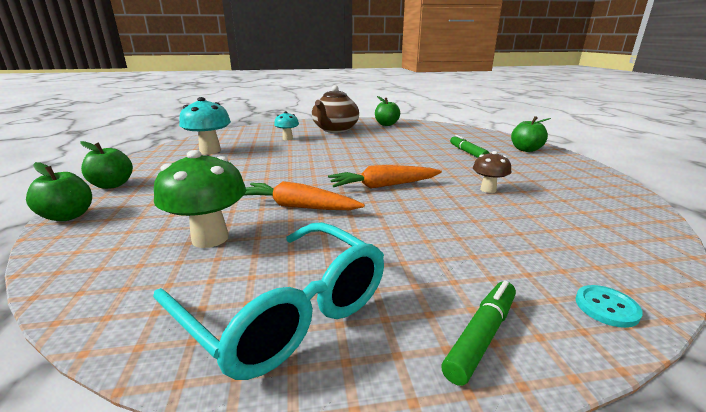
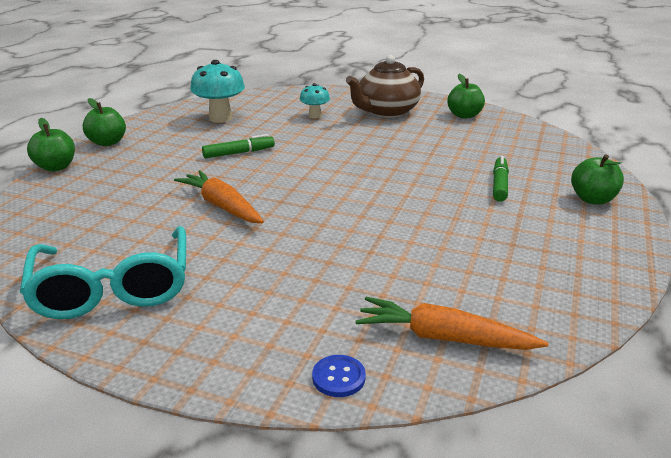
camera: 30 degrees right, 5 degrees up
green mushroom [154,150,246,248] -> none
orange carrot [328,165,442,189] -> orange carrot moved to [356,297,549,350]
green marker [441,280,516,386] -> green marker moved to [202,134,275,158]
brown mushroom [473,151,511,193] -> none
turquoise button [575,285,643,328] -> blue button [312,355,366,397]

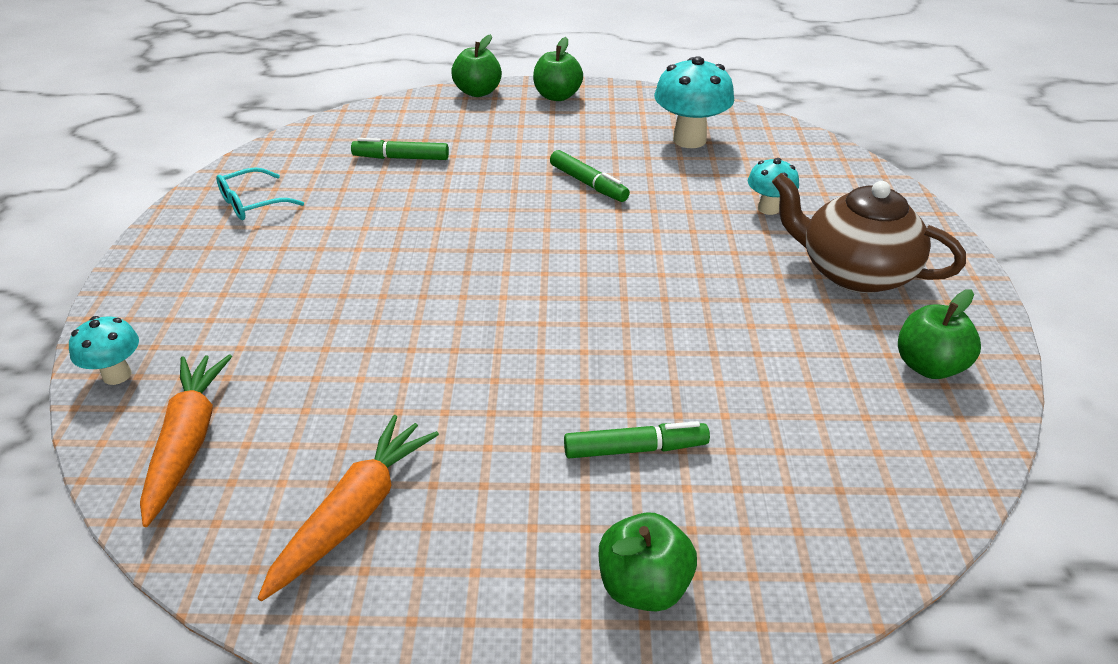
camera: 70 degrees right, 10 degrees up
turquoise glasses [20,226,186,319] -> turquoise glasses [216,167,304,220], size x0.50
orange carrot [174,170,264,223] -> orange carrot moved to [258,415,439,601]
blue button [312,355,366,397] -> turquoise mushroom [69,316,139,385]
none -> green marker [351,138,449,160]

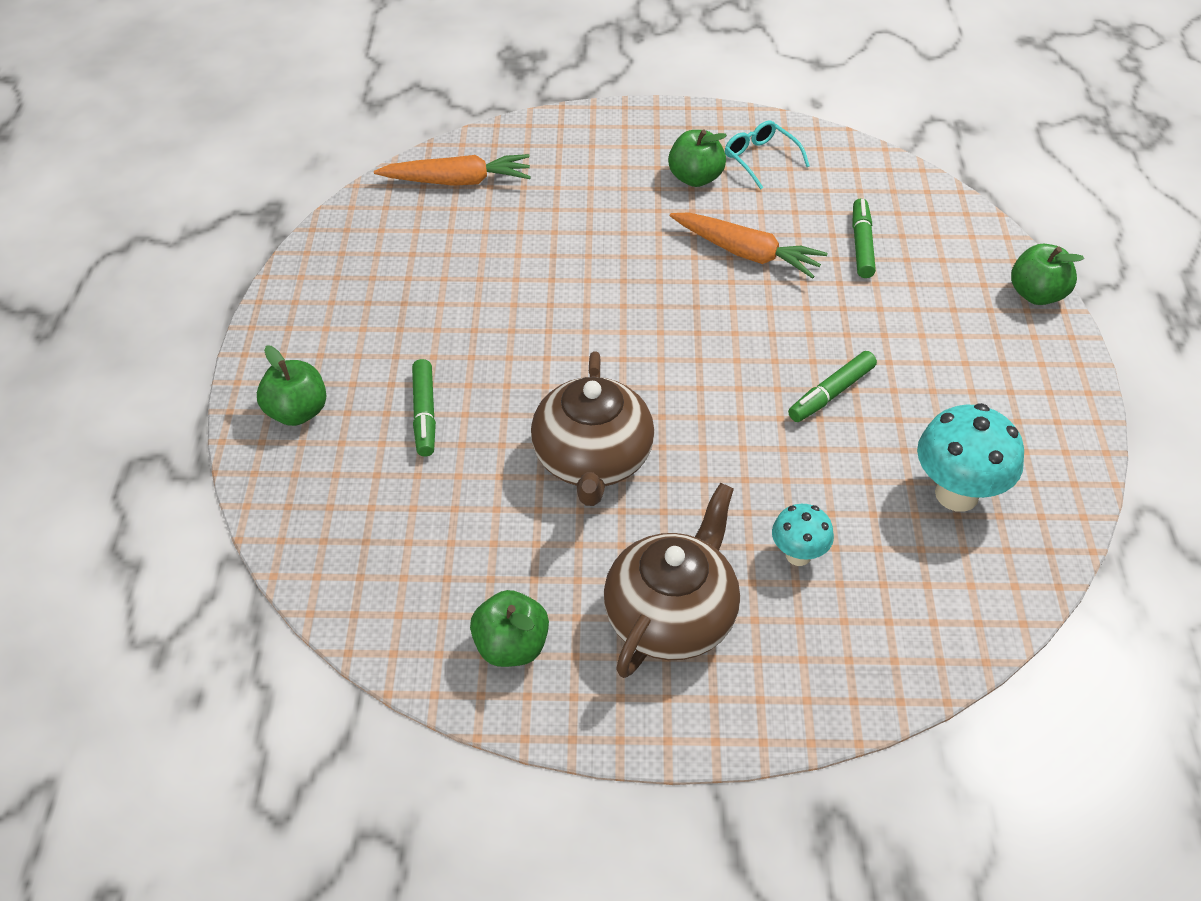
camera: 90 degrees right, 10 degrees up
turquoise mushroom [69,316,139,385] -> none
orange carrot [258,415,439,601] -> orange carrot moved to [670,212,827,279]
green apple [533,37,583,101] -> green apple moved to [668,129,727,187]
none -> brown teapot [531,351,654,506]

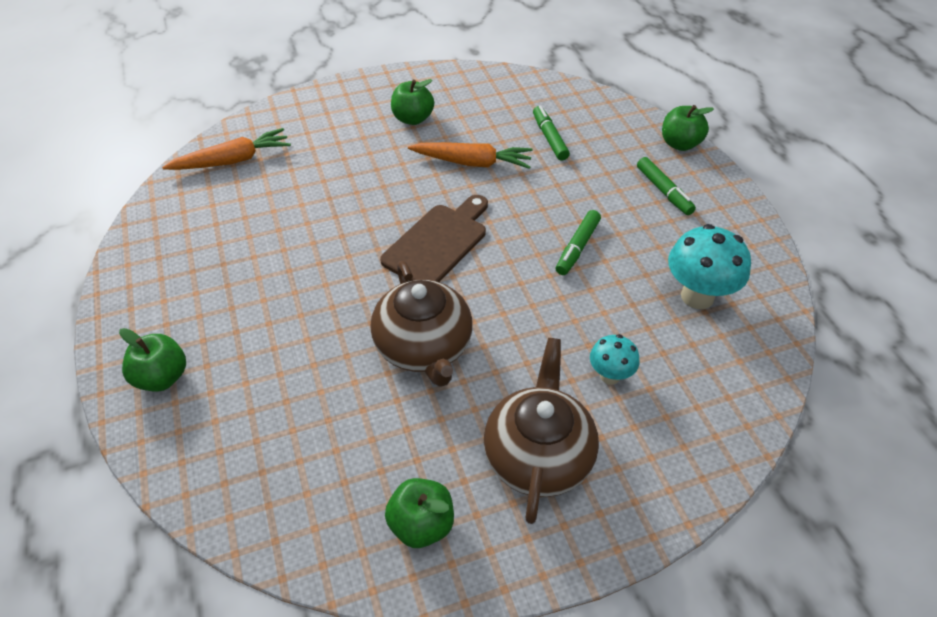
camera: 20 degrees left, 0 degrees up
green marker [412,359,436,457] -> green marker moved to [637,157,696,215]
turquoise glasses [725,121,810,190] -> none
none -> brown cutting board [380,195,488,282]

